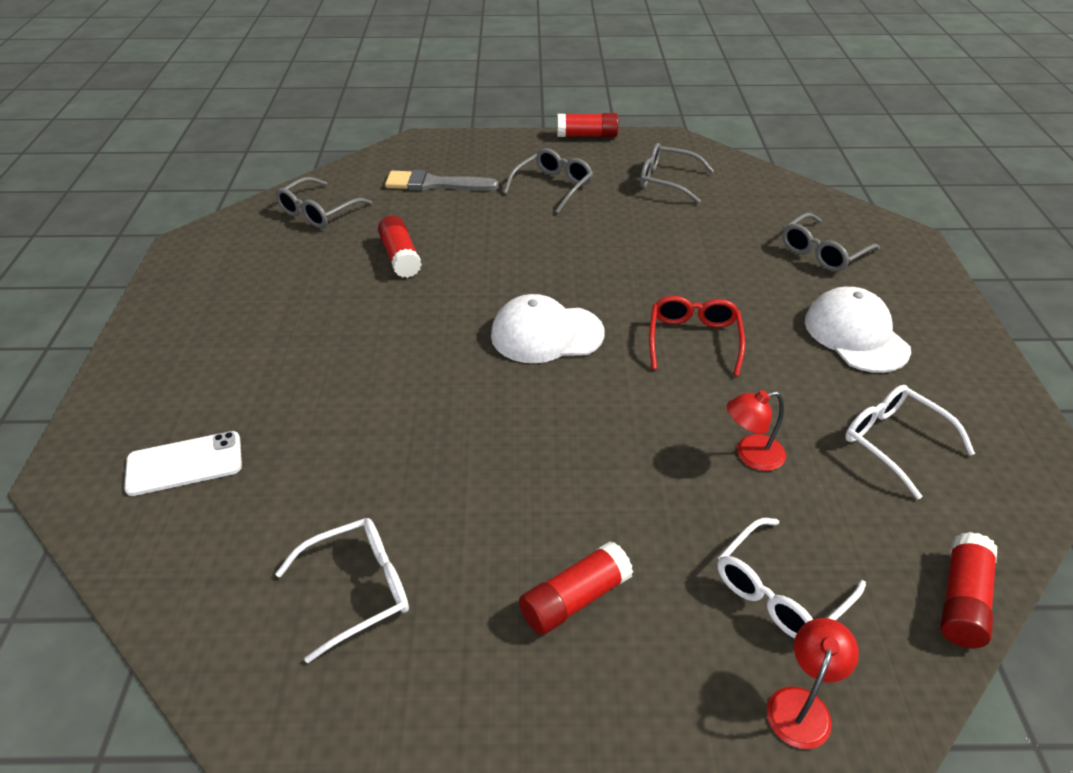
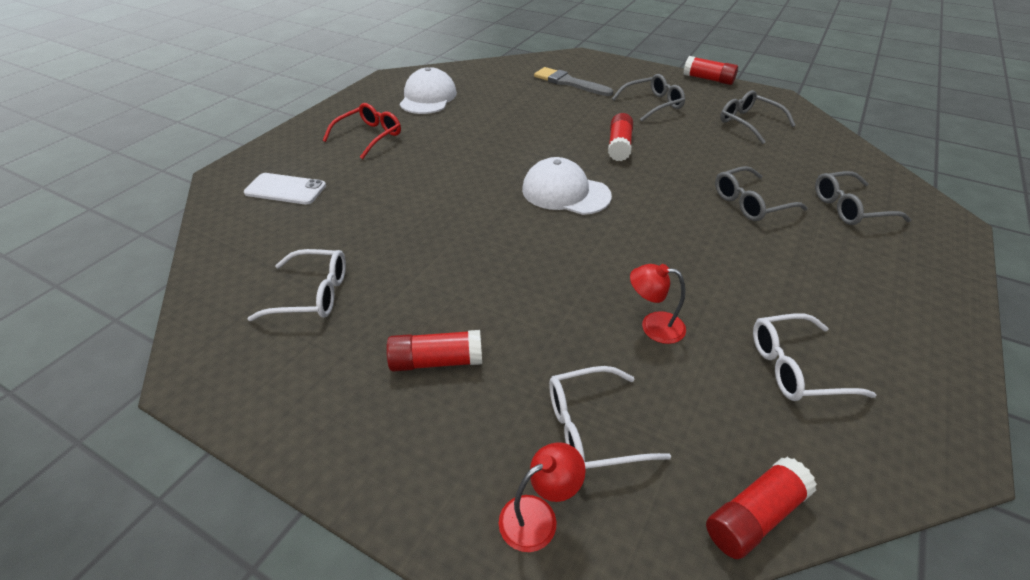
camera: 30 degrees right, 0 degrees up
grey glasses [275,177,372,228] -> grey glasses moved to [715,166,808,221]
red glue stick [378,215,422,278] -> red glue stick moved to [608,113,633,161]
red glasses [649,296,745,376] -> red glasses moved to [323,103,401,159]
white cap [805,287,911,373] -> white cap moved to [400,67,457,114]
white glasses [845,385,975,499] -> white glasses turned 90 degrees counterclockwise [753,313,876,401]

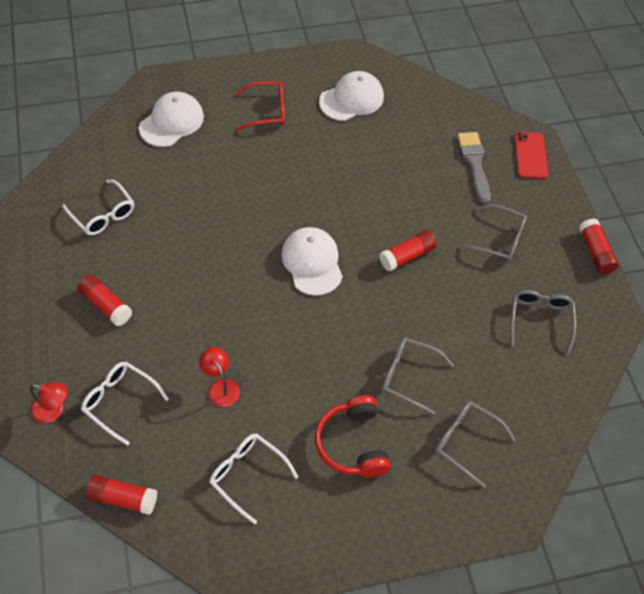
camera: 45 degrees right, 15 degrees up
white phone [244,173,326,205] -> white cap [139,92,204,147]
none -> red headphones [315,395,391,477]
none -> red phone [514,132,548,179]

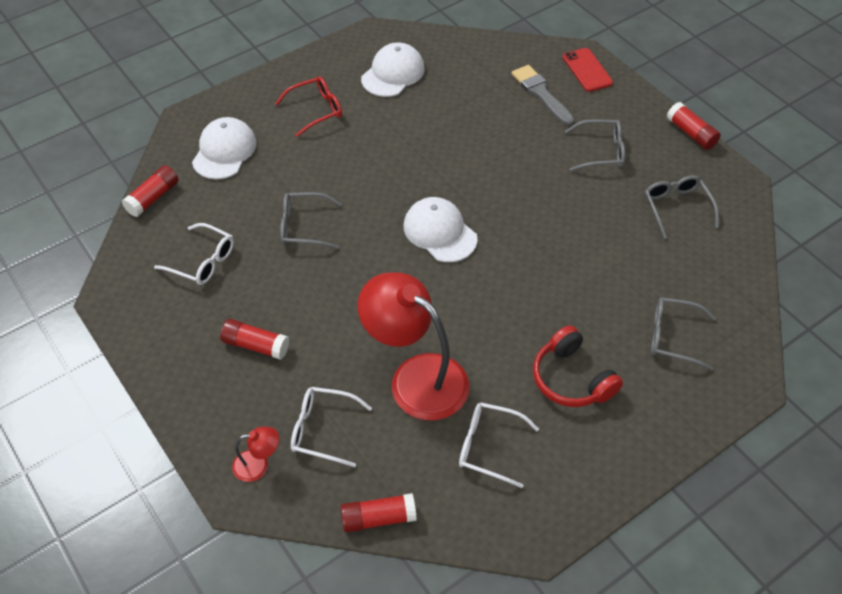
camera: 20 degrees left, 5 degrees down
red lamp [199,347,239,407] -> red lamp [358,272,469,420], size x2.31
red glue stick [379,230,436,271] -> red glue stick moved to [122,165,178,217]
grey glasses [382,338,454,415] -> grey glasses moved to [280,192,342,249]

